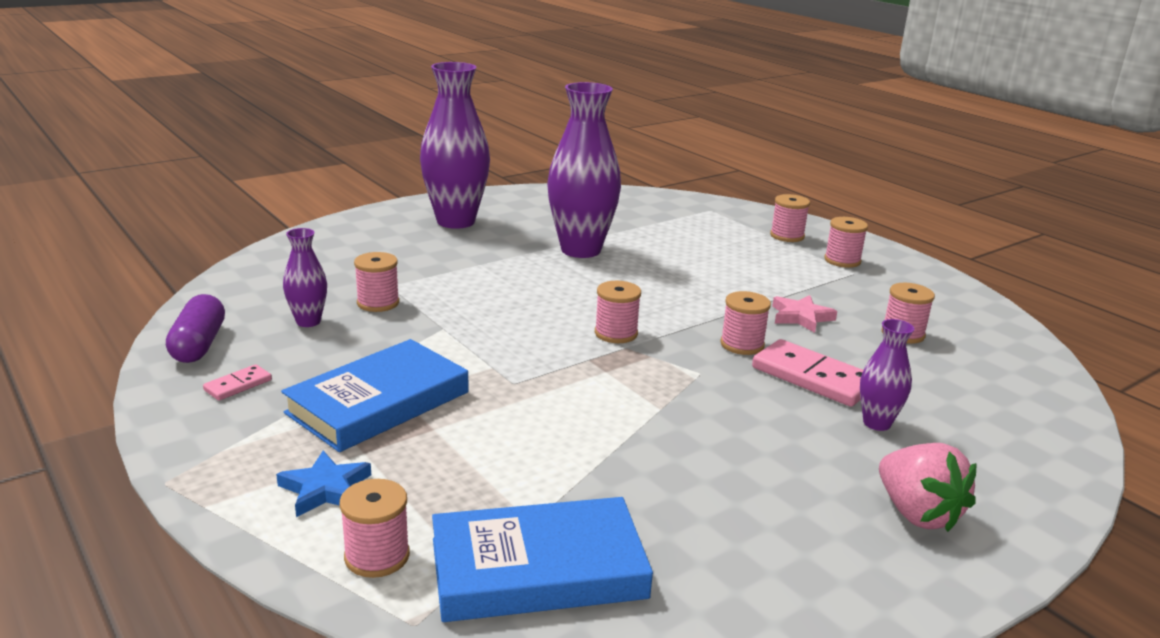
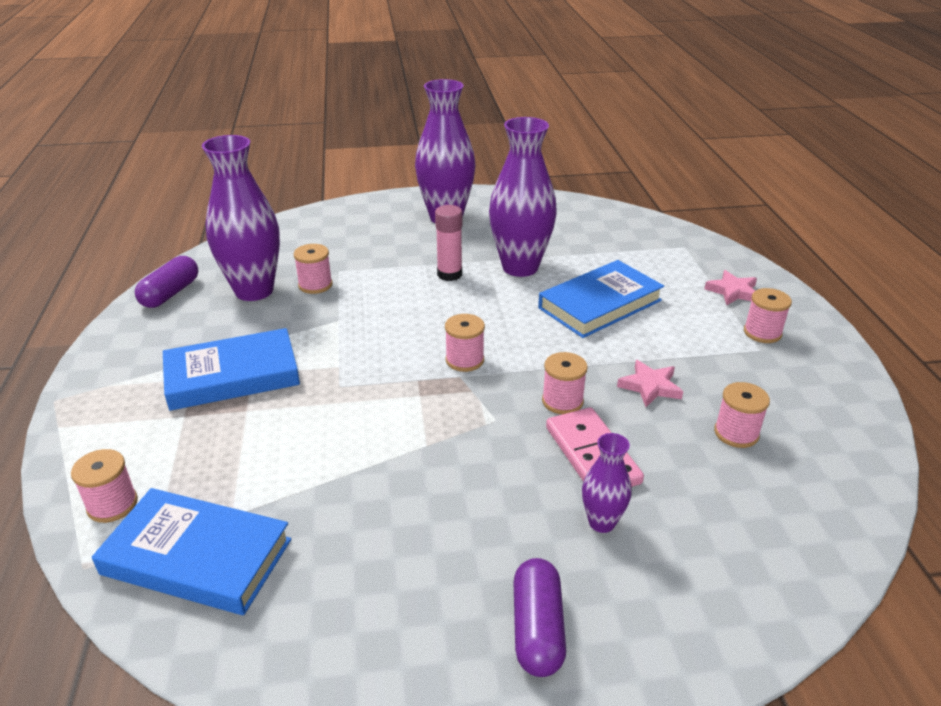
camera: 30 degrees right, 10 degrees up
pink domino [203,364,272,400] -> none
blue star [276,451,371,517] -> none
purple vase [283,228,327,327] -> purple vase [202,135,280,301], size x2.06
pink spool [770,194,810,242] -> pink star [704,270,757,306]
pink strawberry [879,443,977,532] -> purple capsule [513,558,566,677]
none -> pink glue stick [435,205,462,281]
none -> blue book [538,260,664,338]

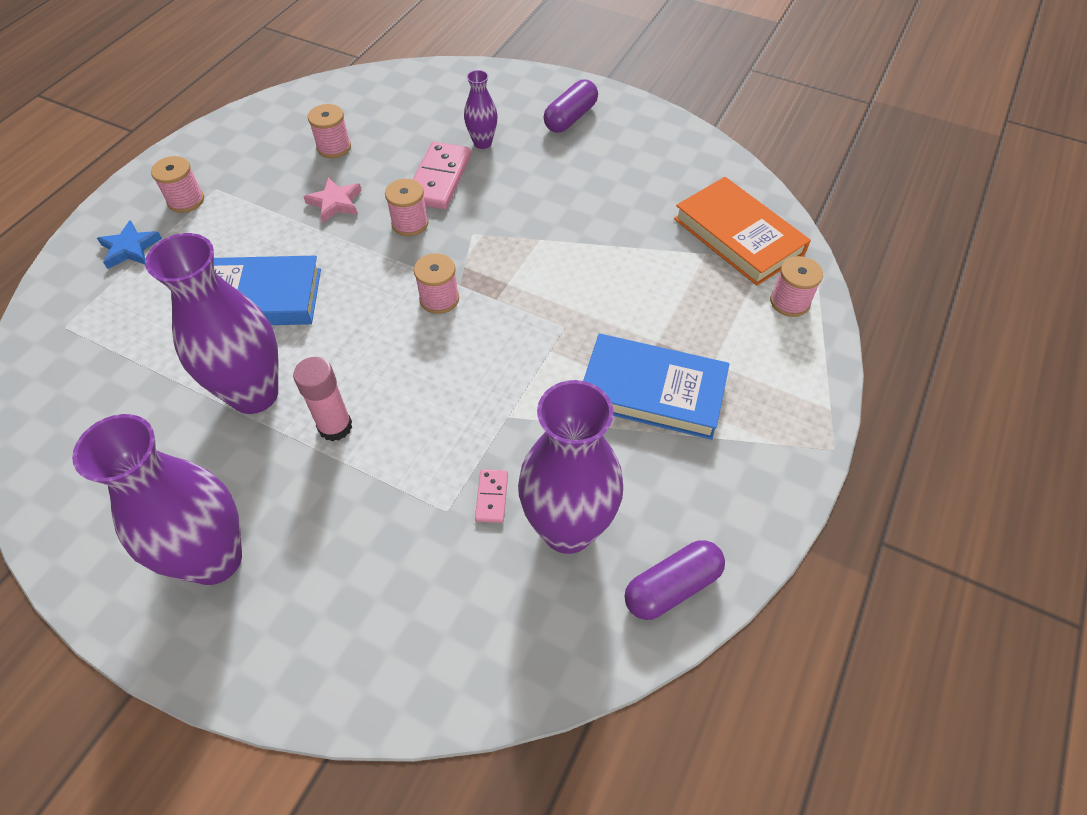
camera: 145 degrees left, 20 degrees up
blue book [92,488,291,615] -> orange book [674,177,811,286]
pink spool [294,244,333,294] -> pink domino [475,469,508,523]
pink star [704,270,757,306] -> blue star [97,220,162,269]

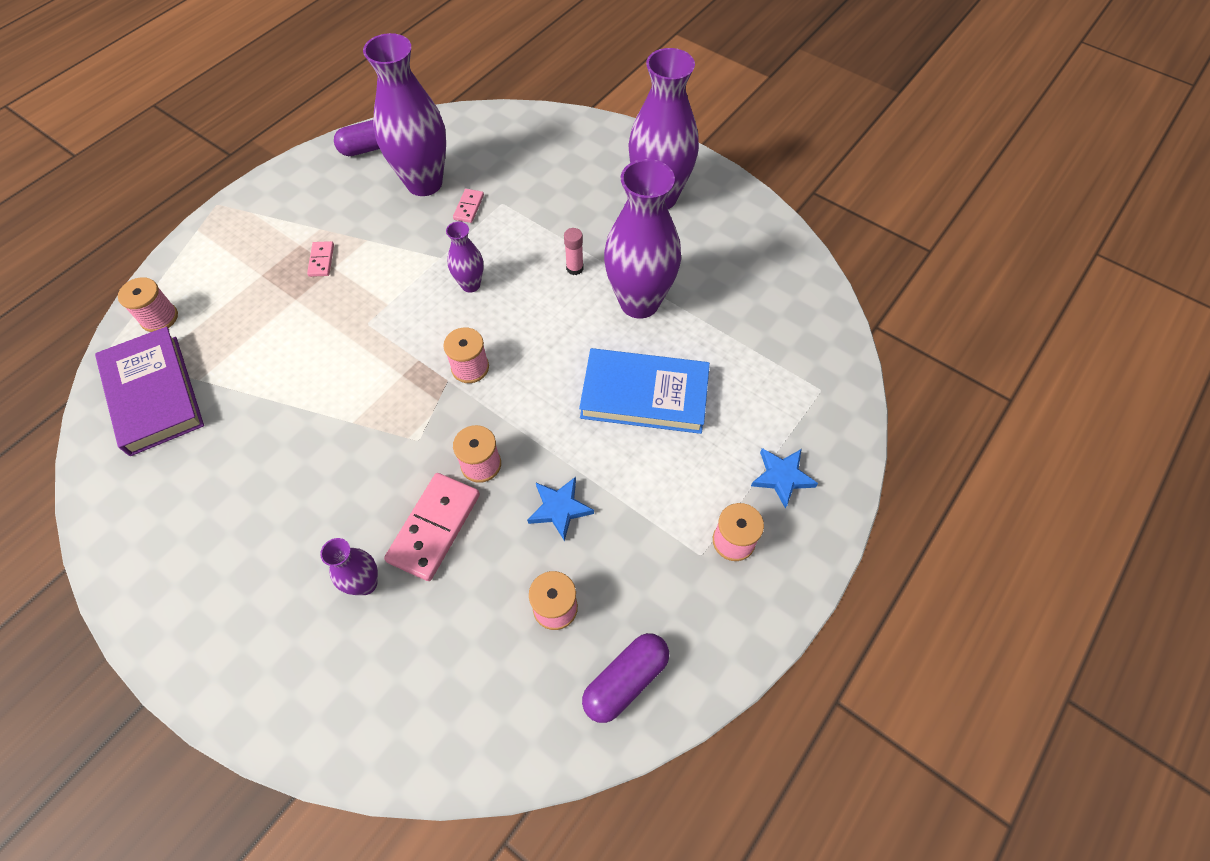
camera: 170 degrees left, 5 degrees up
pink glue stick [293,357,352,441] -> pink glue stick [564,228,584,275], size x0.65
pink star [303,177,362,223] -> blue star [527,477,594,541]
purple capsule [543,79,598,133] -> purple capsule moved to [582,633,669,723]
blue book [583,334,729,440] -> pink domino [307,241,334,277]
orange book [674,177,811,286] -> purple book [95,327,204,456]
none -> purple vase [446,222,484,293]

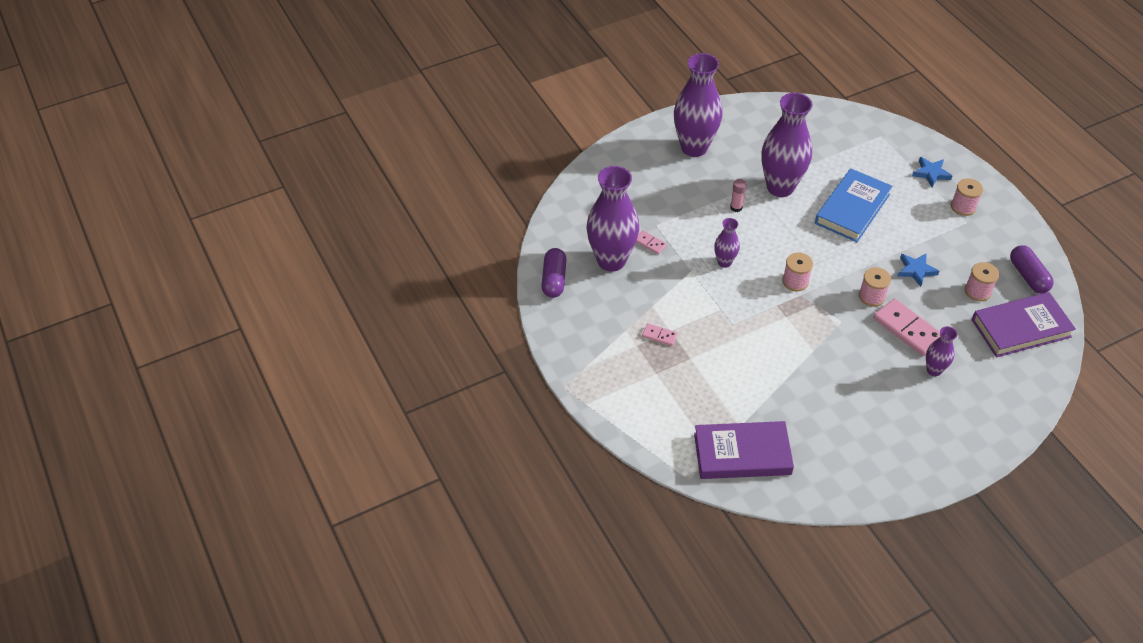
camera: 65 degrees left, 10 degrees down
pink spool [118,277,178,332] -> none
none -> purple book [972,292,1076,357]

